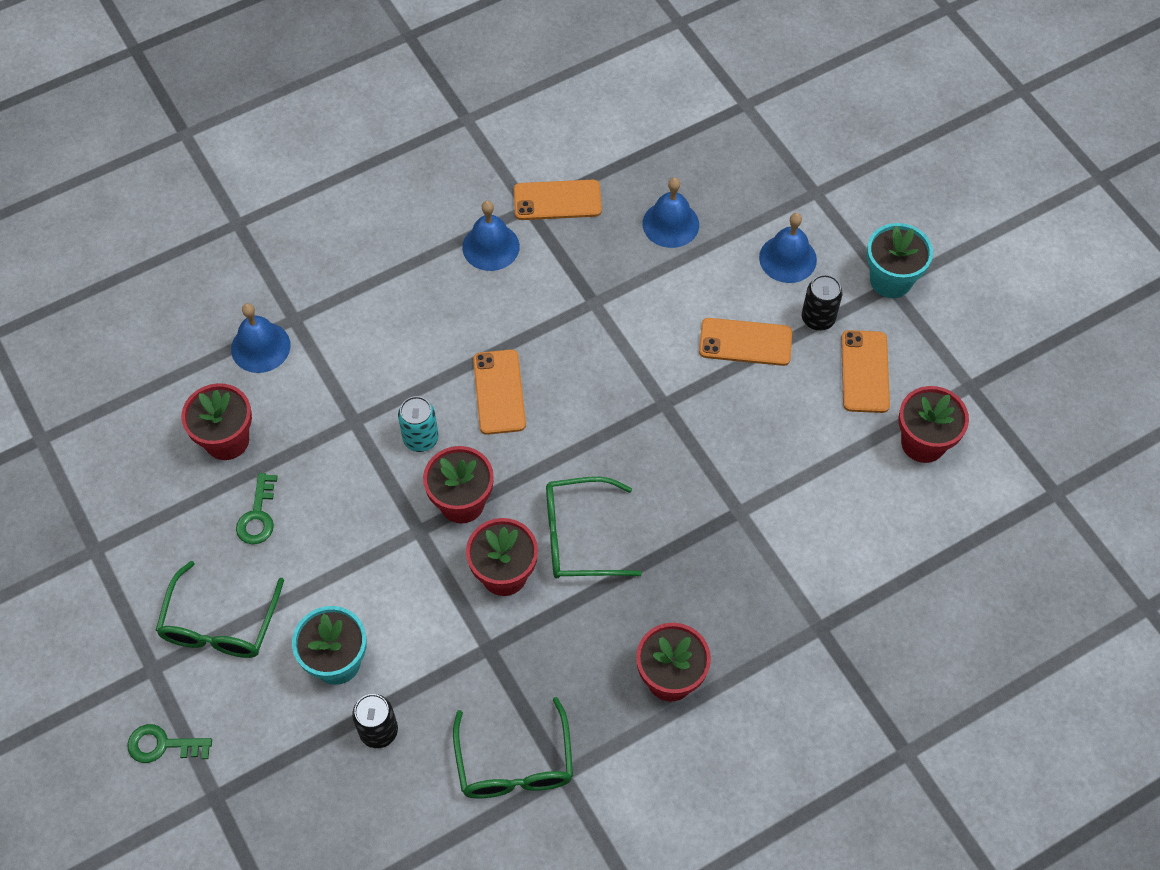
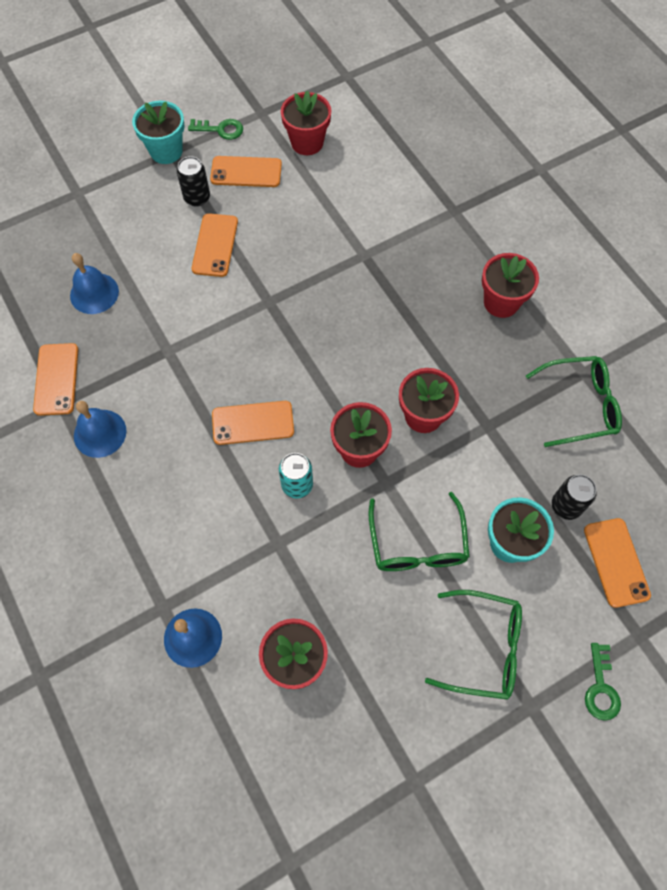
camera: 90 degrees left, 5 degrees up
green key [236,473,278,544] -> green key moved to [188,119,243,140]
green glasses [546,477,642,579] -> green glasses moved to [368,492,470,571]
blue bell [759,213,817,283] -> none
none -> orange phone [584,518,651,608]

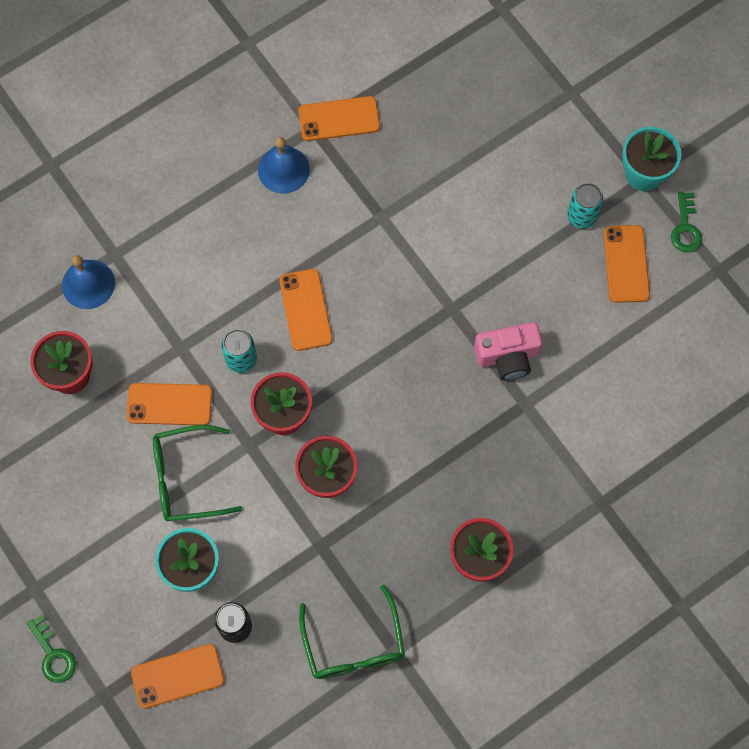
camera: 85 degrees right, 5 degrees up
blue bell [70,253,119,314] -> none
black can [177,156,210,207] -> turquoise can [567,183,603,229]
orange phone [192,213,238,277] -> orange phone moved to [127,383,212,425]
red flower pot [281,90,331,155] -> none
green glasses [425,590,522,700] -> none
green key [585,643,621,721] -> green key turned 120 degrees counterclockwise [27,615,76,683]
none -> pink camera [474,322,542,381]

